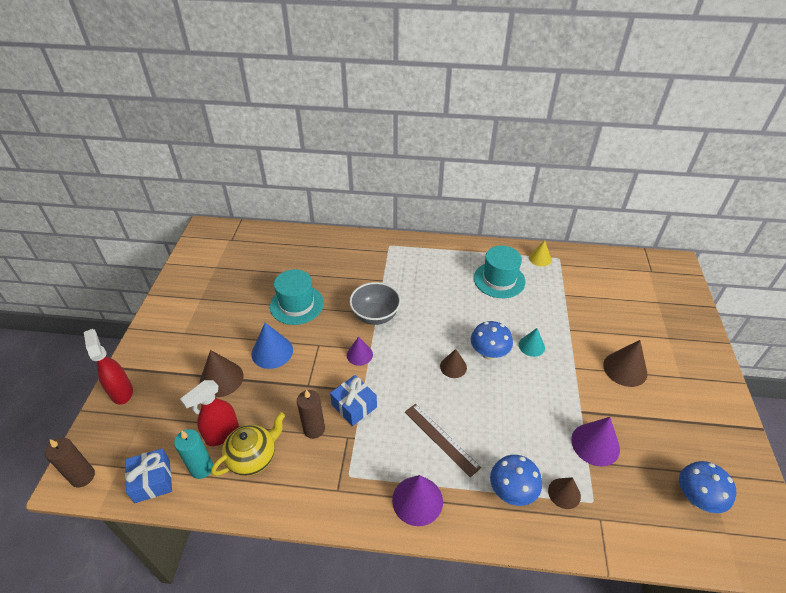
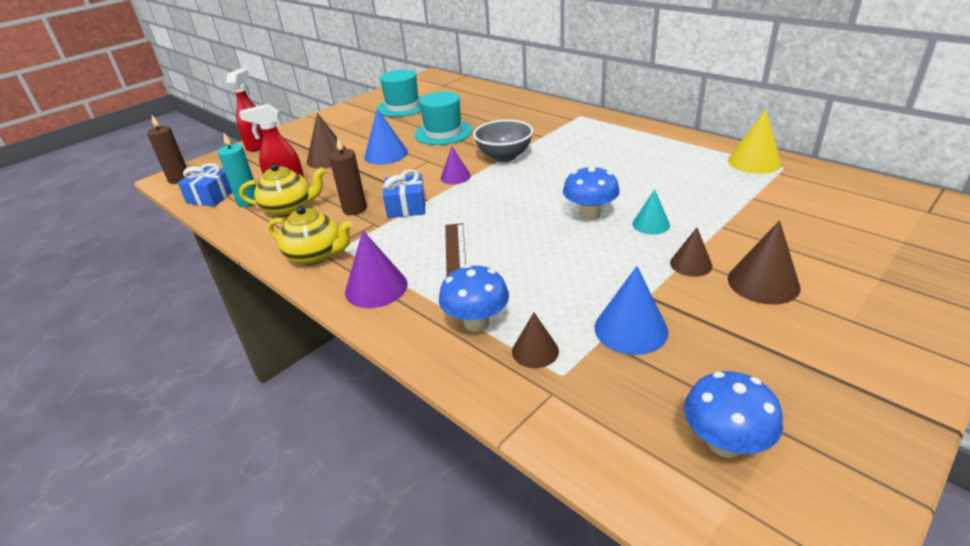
camera: 40 degrees right, 10 degrees down
brown cone [440,349,467,378] -> brown cone moved to [670,228,712,277]
turquoise hat [474,246,526,298] -> turquoise hat moved to [377,70,422,117]
yellow cone [529,240,551,266] -> yellow cone [728,110,782,174], size x1.57
purple cone [571,417,620,466] -> blue cone [595,266,668,355]
none -> yellow teapot [268,206,352,265]

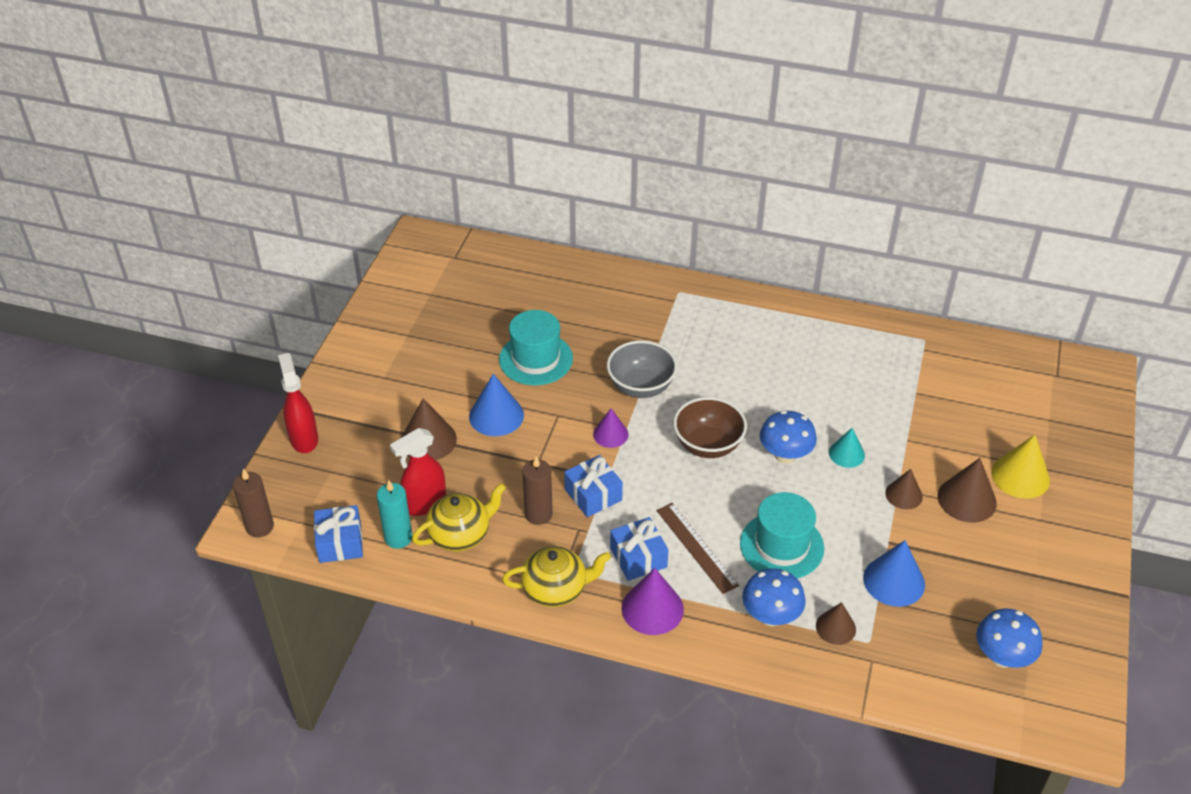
camera: 30 degrees left, 10 degrees up
turquoise hat [377,70,422,117] -> turquoise hat moved to [740,492,824,579]
yellow cone [728,110,782,174] -> yellow cone moved to [991,435,1050,499]
none -> blue gift [610,517,668,581]
none -> brown bowl [673,397,747,458]

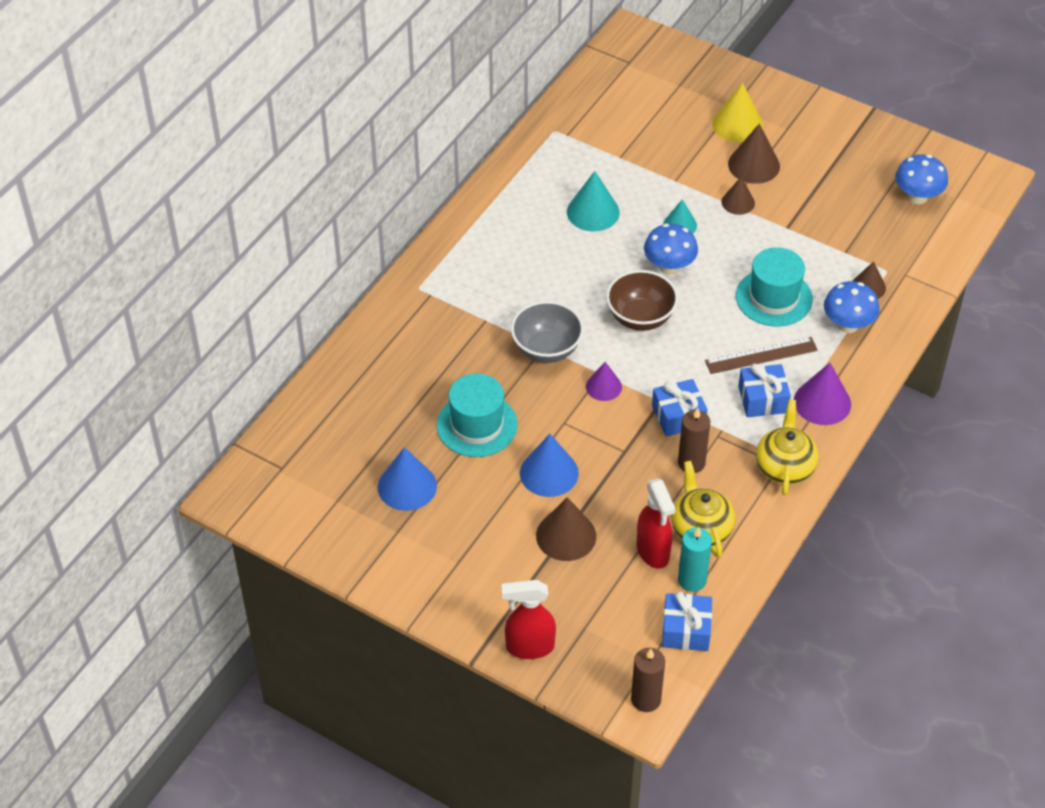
camera: 75 degrees left, 5 degrees up
blue cone [863,540,925,607] -> blue cone moved to [378,447,437,511]
none -> turquoise cone [567,171,620,231]

